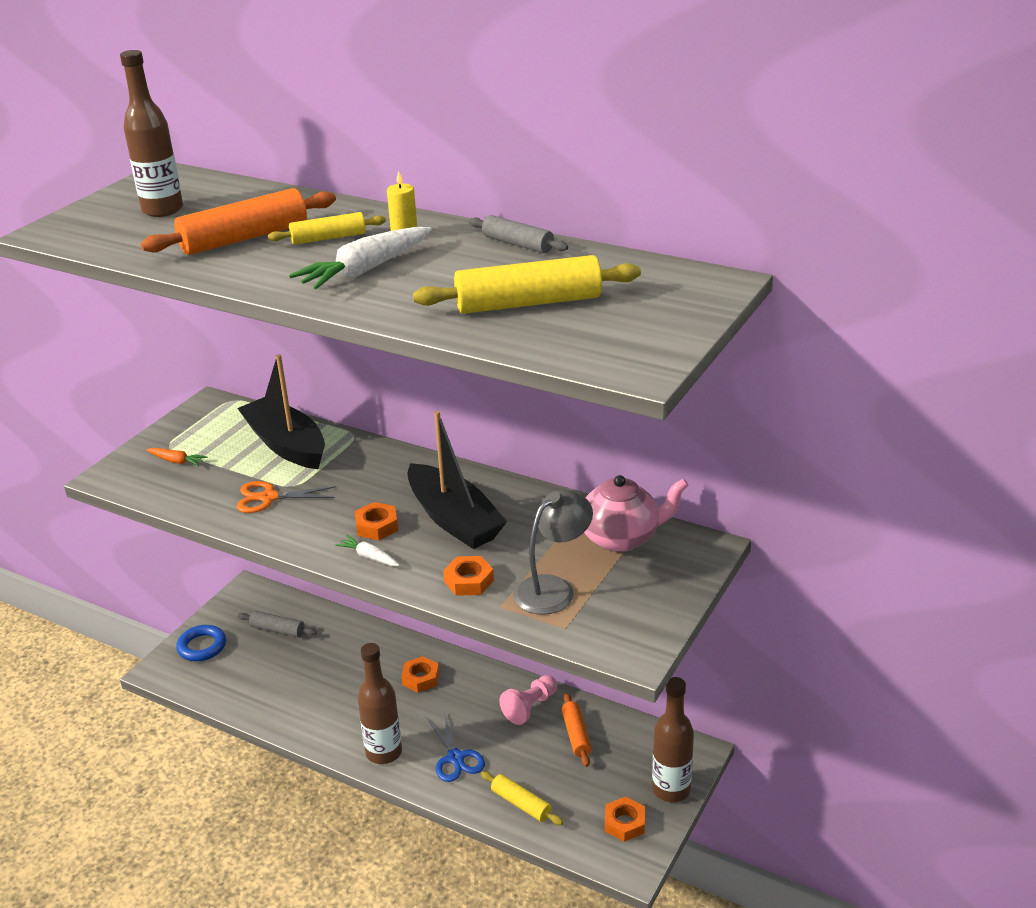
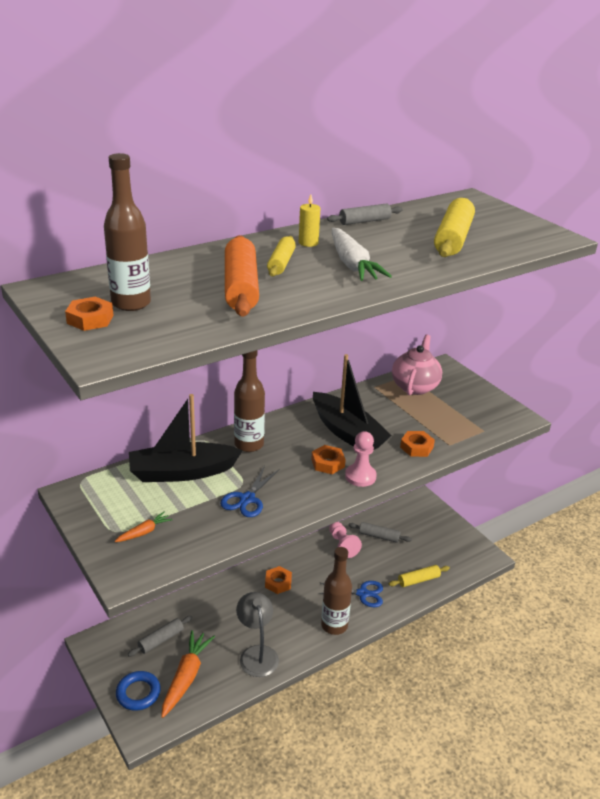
camera: 65 degrees left, 0 degrees up
orange scissors [237,481,336,513] -> blue scissors [220,466,279,517]
white carrot [335,535,399,566] -> pink pawn [345,431,377,487]
black boat [407,411,507,549] -> black boat turned 60 degrees clockwise [313,354,392,450]
grey lamp [513,490,593,615] -> grey lamp moved to [236,592,279,677]
orange rolling pin [562,693,592,767] -> grey rolling pin [348,522,412,543]
orange nut [605,796,645,842] -> orange nut moved to [65,297,113,331]
brown bottle [652,677,694,802] -> brown bottle moved to [234,350,265,452]
none -> orange carrot [161,630,215,718]

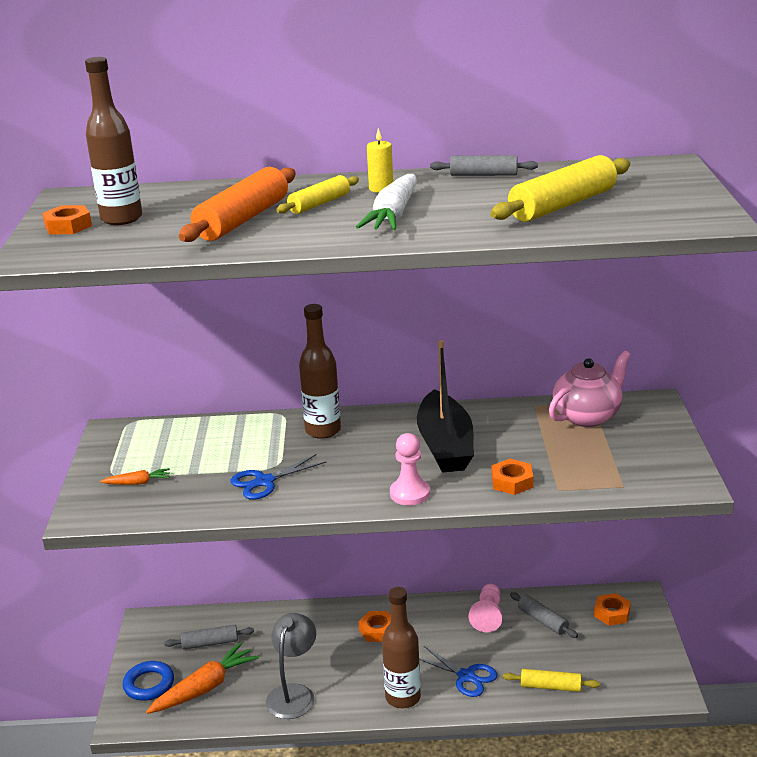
camera: 35 degrees right, 5 degrees down
black boat [129,394,243,482] -> none
orange nut [311,445,346,474] -> orange nut moved to [594,593,631,626]

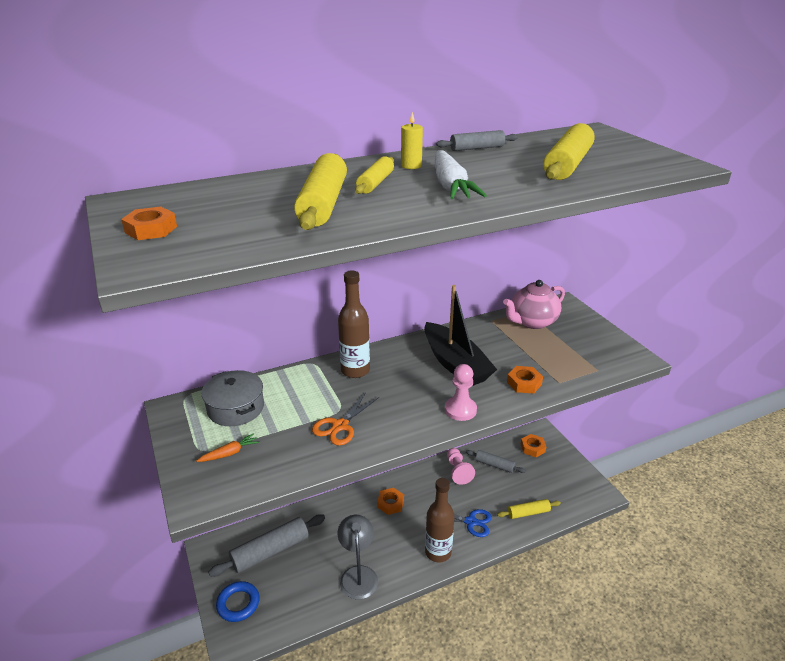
camera: 25 degrees left, 5 degrees up
brown bottle [85,57,142,225] -> none
orange carrot [146,642,259,714] -> none
grey rolling pin [164,625,254,649] -> grey rolling pin [208,514,325,577], size x1.73
orange rolling pin [179,167,296,242] -> yellow rolling pin [294,153,347,230]
blue scissors [231,454,327,500] -> orange scissors [312,392,379,446]
pink teapot [549,351,630,427] -> pink teapot turned 150 degrees counterclockwise [503,280,565,329]
none -> grey pot [202,370,264,426]

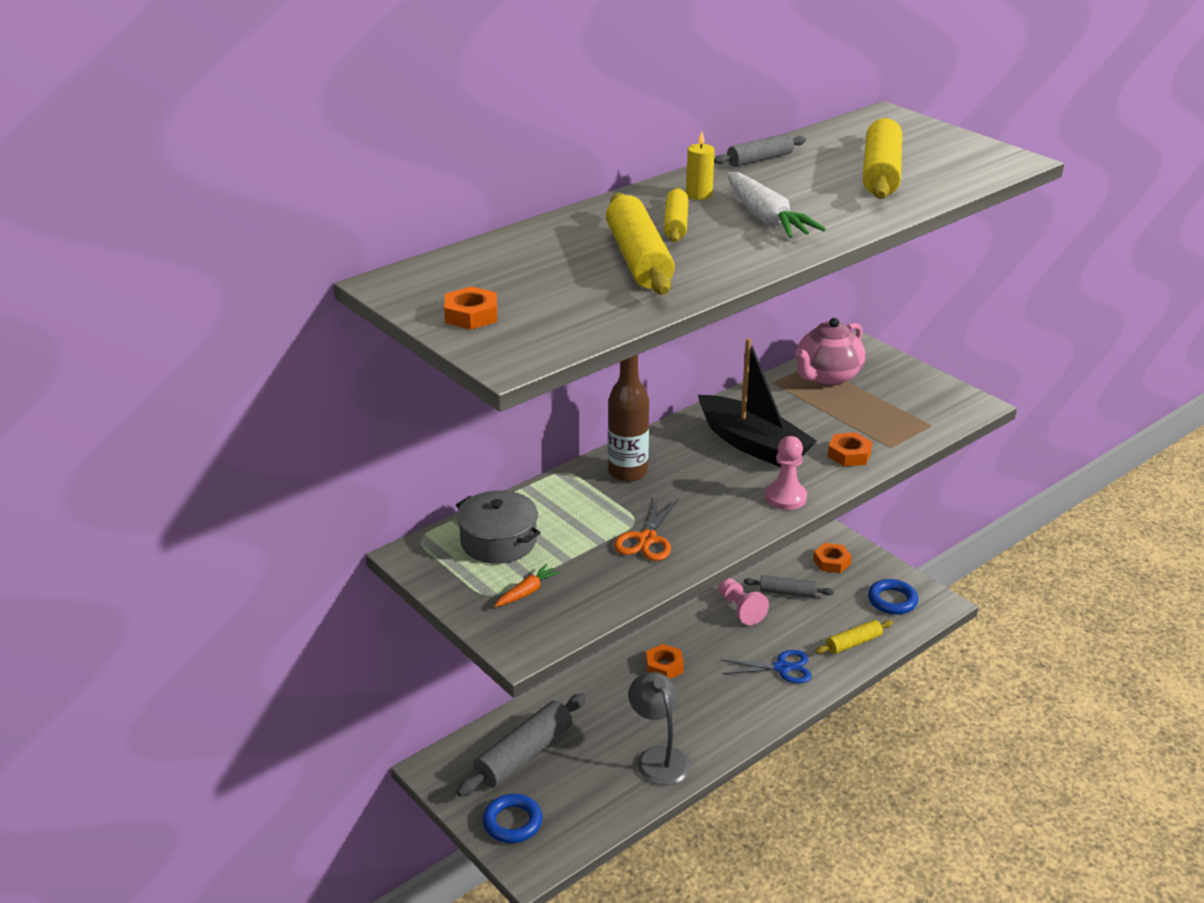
camera: 15 degrees left, 0 degrees up
brown bottle [425,478,455,563] -> none
none -> blue ring [868,579,918,615]

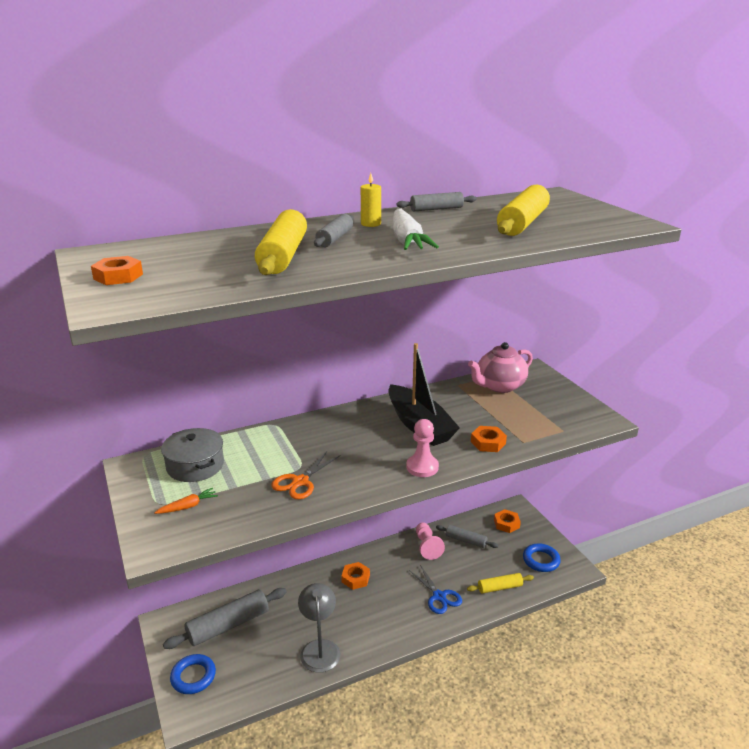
camera: 15 degrees right, 5 degrees down
brown bottle [608,355,649,482] -> none
yellow rolling pin [664,187,688,242] -> grey rolling pin [314,214,354,247]
blue scissors [721,650,812,683] -> blue scissors turned 45 degrees clockwise [409,565,462,614]

